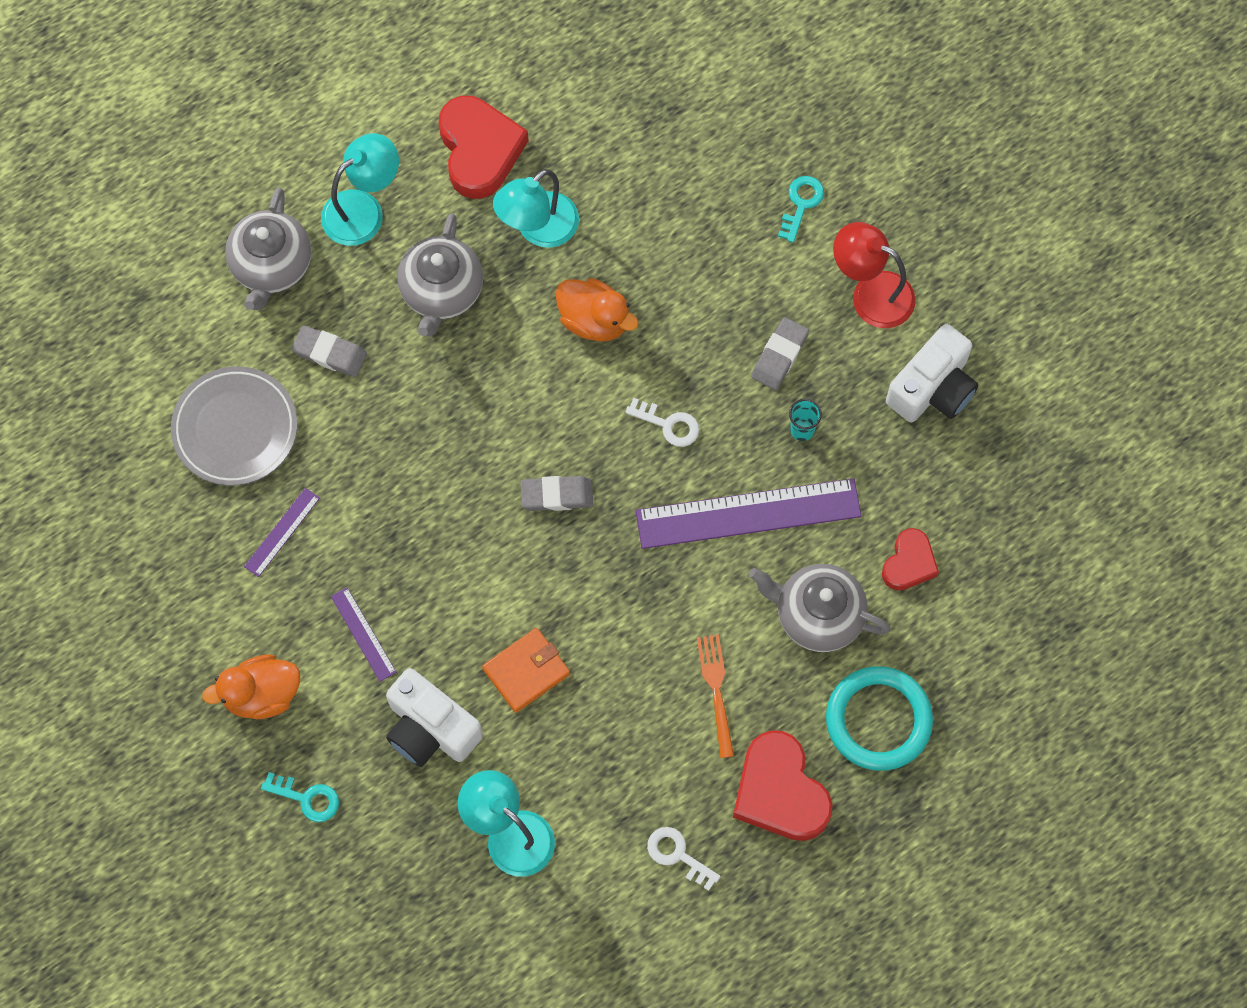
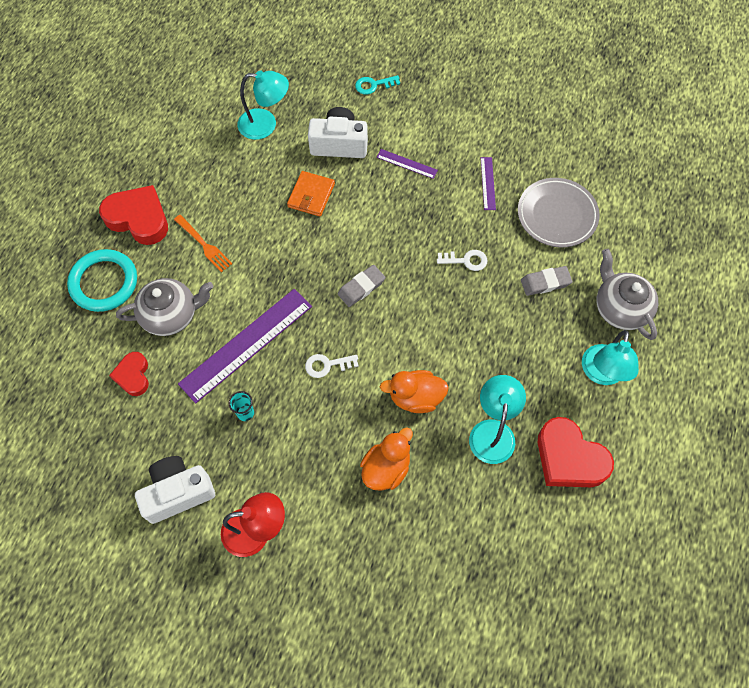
camera: 145 degrees right, 5 degrees down
orange duck [202,655,300,719] -> orange duck moved to [360,427,413,491]
grey teapot [397,213,483,336] -> none
white key [647,827,721,891] -> white key moved to [437,250,488,271]
grey eraser [751,317,809,390] -> none
turquoise key [778,176,824,243] -> none
white camera [886,324,979,422] -> white camera turned 60 degrees clockwise [135,456,215,524]

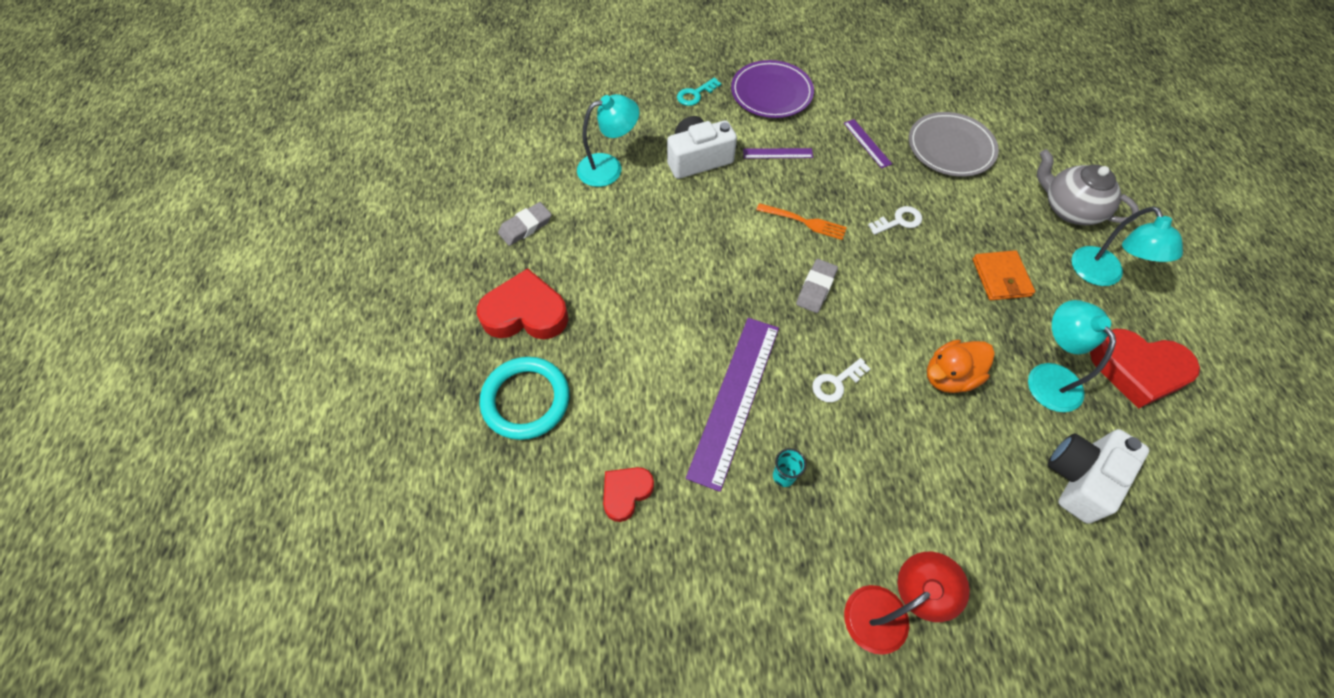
camera: 25 degrees left, 5 degrees down
red heart [109,352,149,396] -> red heart turned 75 degrees clockwise [603,467,654,522]
grey teapot [116,278,213,336] -> none
white camera [135,456,215,524] -> white camera moved to [1048,429,1149,524]
orange fork [174,215,232,272] -> orange fork moved to [756,203,847,240]
orange wallet [287,171,335,217] -> orange wallet moved to [973,250,1035,300]
orange duck [360,427,413,491] -> none
grey eraser [521,266,572,296] -> grey eraser moved to [498,202,552,246]
none -> purple plate [731,60,814,118]

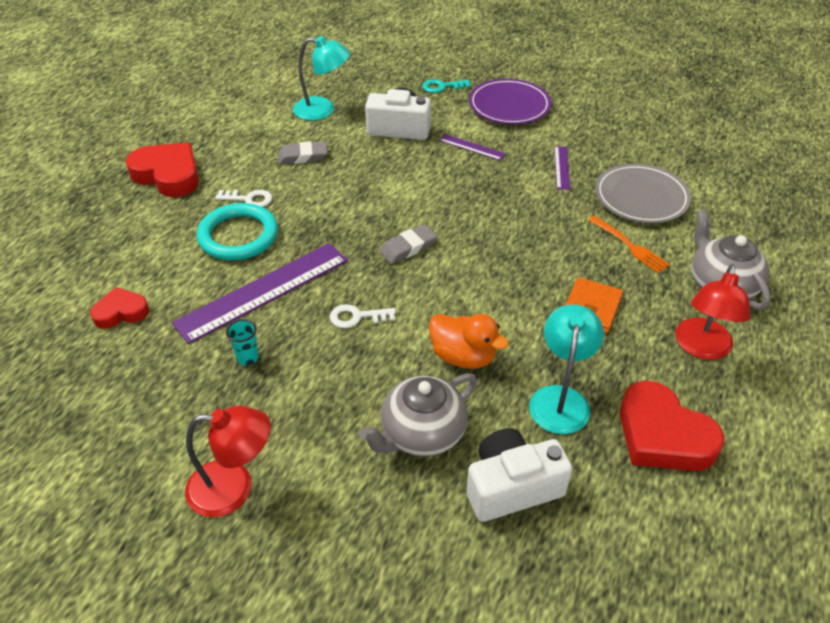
camera: 30 degrees right, 15 degrees down
turquoise ring [480,357,570,440] -> turquoise ring moved to [197,203,278,260]
grey eraser [498,202,552,246] -> grey eraser moved to [278,141,328,164]
orange fork [756,203,847,240] -> orange fork moved to [588,216,670,273]
white key [868,206,922,235] -> white key moved to [215,190,272,207]
orange duck [927,339,995,393] -> orange duck turned 150 degrees counterclockwise [429,314,509,369]
turquoise lamp [1072,206,1183,286] -> red lamp [676,264,751,360]
none -> grey teapot [359,373,477,457]

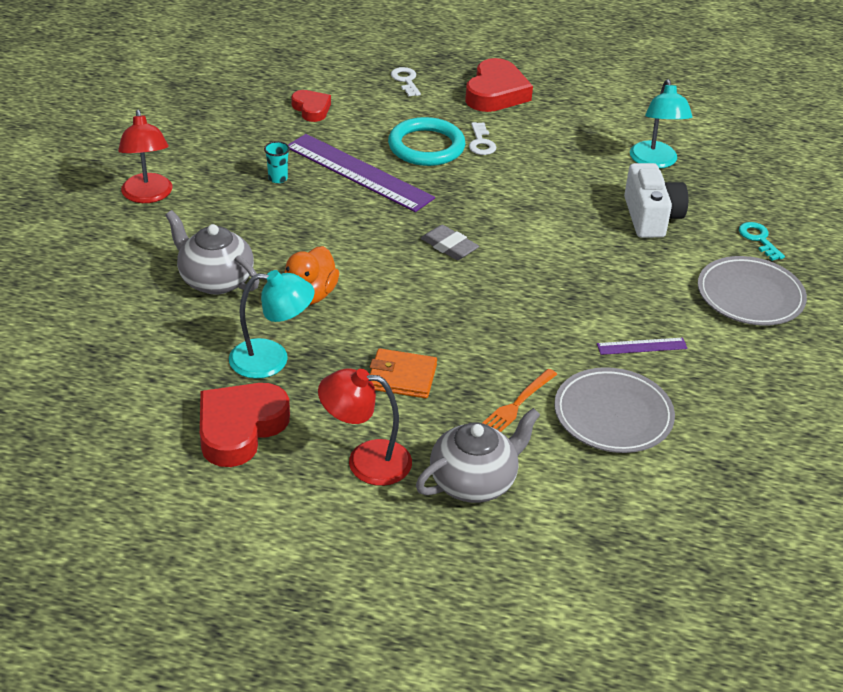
camera: 75 degrees right, 5 degrees down
grey eraser [278,141,328,164] -> none
white key [330,304,396,328] -> white key moved to [391,67,421,96]
purple ruler [439,134,506,161] -> none
white camera [466,428,572,522] -> none
purple plate [469,79,551,124] -> grey plate [698,256,807,326]

